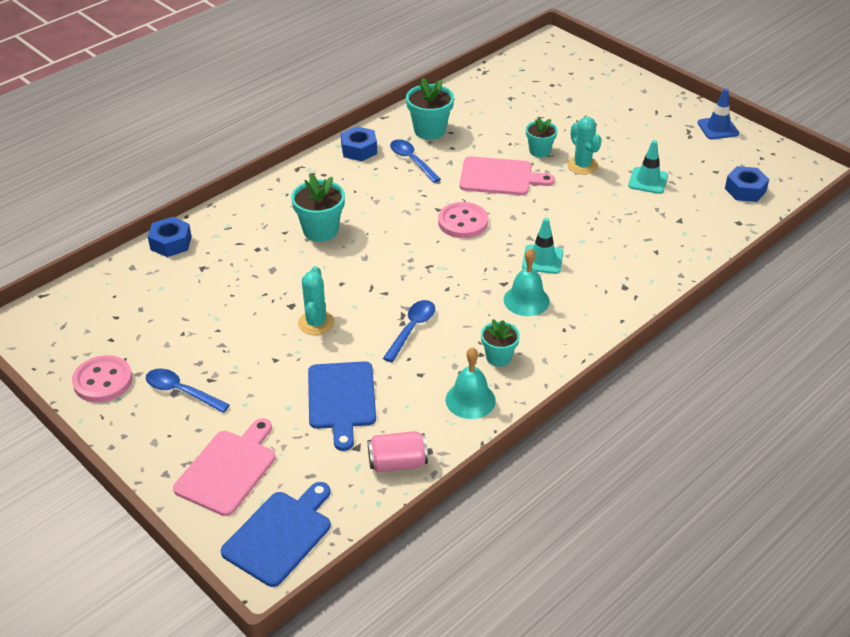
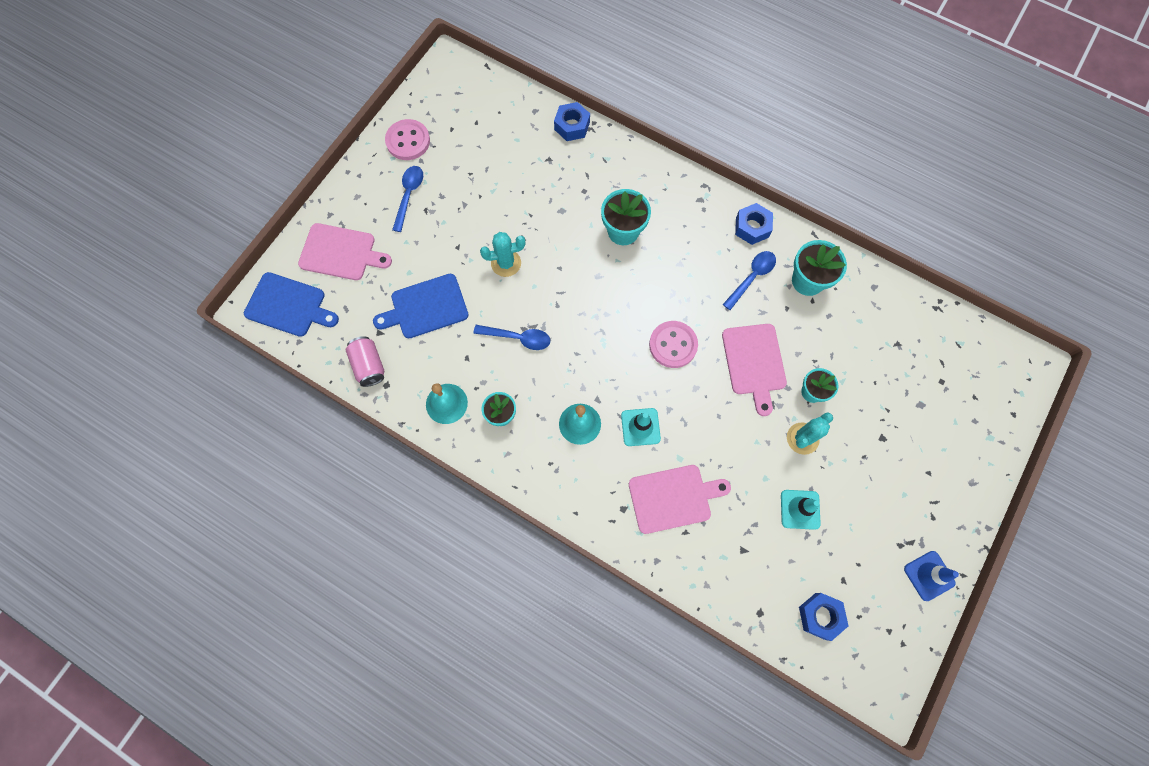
camera: 75 degrees right, 30 degrees up
none -> pink cutting board [629,465,731,534]

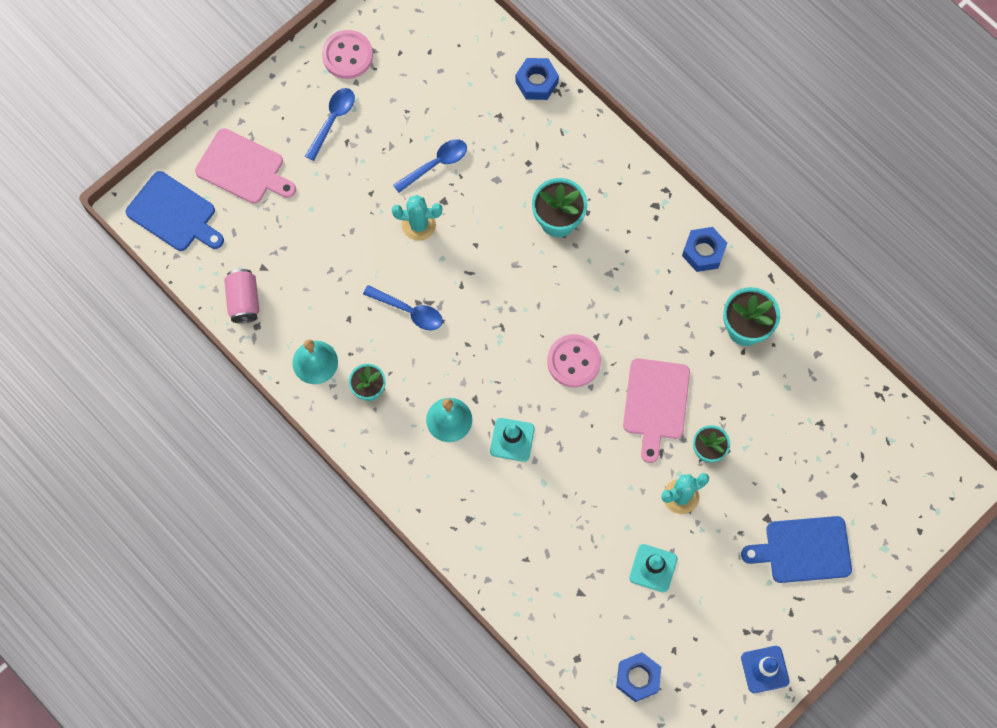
camera: 15 degrees right, 0 degrees up
blue cutting board [373,273,468,338] -> blue cutting board moved to [741,516,852,583]
pink cutting board [629,465,731,534] -> none
blue spoon [723,251,776,310] -> blue spoon moved to [393,139,467,193]

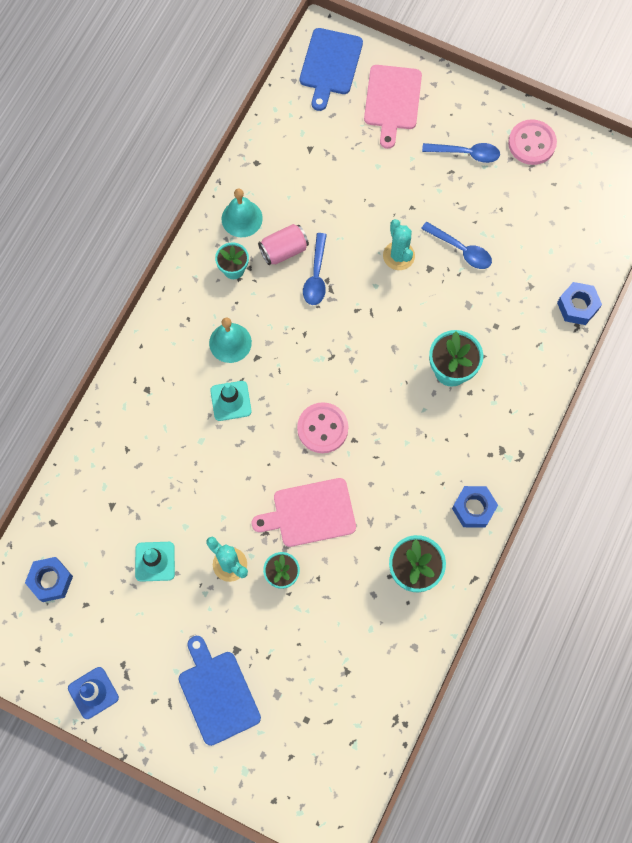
camera: 70 degrees right, 0 degrees up
pink can [224,269,259,323] -> pink can moved to [258,224,309,265]

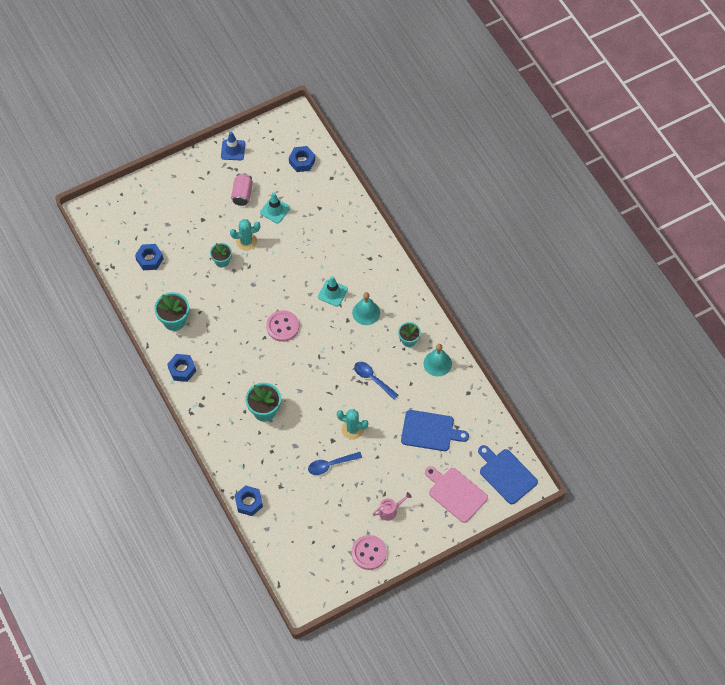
camera: 125 degrees right, 10 degrees down
blue cutting board [179,636,261,746] -> blue cutting board moved to [401,410,469,451]
pink cutting board [252,478,356,547] -> none
pink can [258,224,309,265] -> pink can moved to [231,173,253,206]
blue spoon [422,143,500,163] -> pink watering can [373,492,412,521]
none -> blue nut [135,244,164,270]

